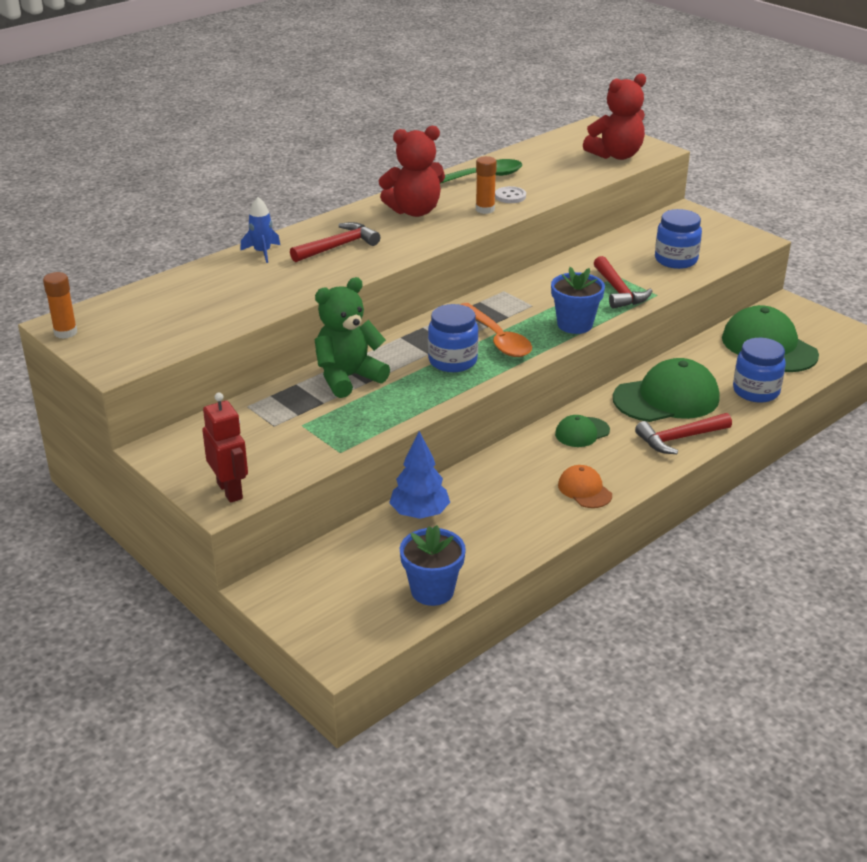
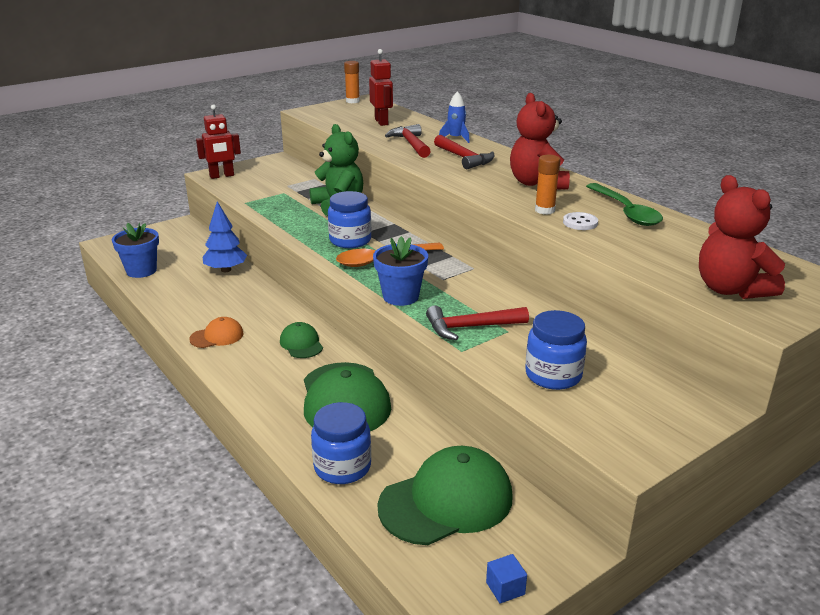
camera: 95 degrees right, 5 degrees down
red hammer [635,413,732,454] -> red hammer moved to [385,124,431,158]
none -> red robot [369,49,393,126]
none -> blue cube [486,554,527,604]

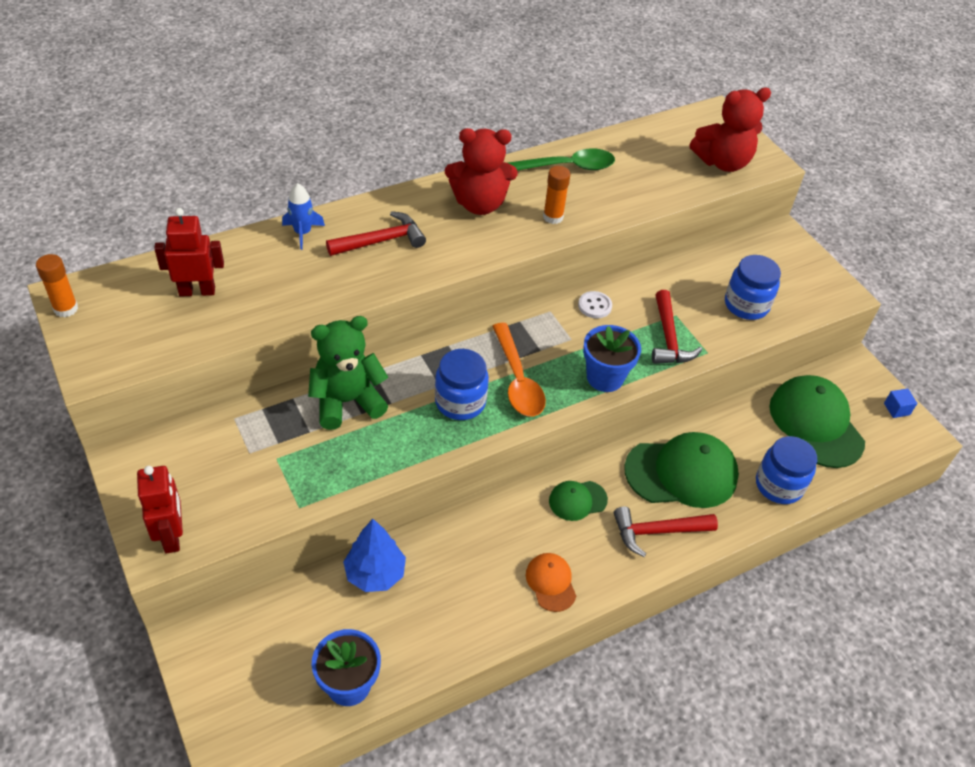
camera: 85 degrees left, 20 degrees up
red hammer [385,124,431,158] -> red hammer moved to [614,507,718,557]
white button [563,212,598,230] -> white button moved to [578,291,612,318]

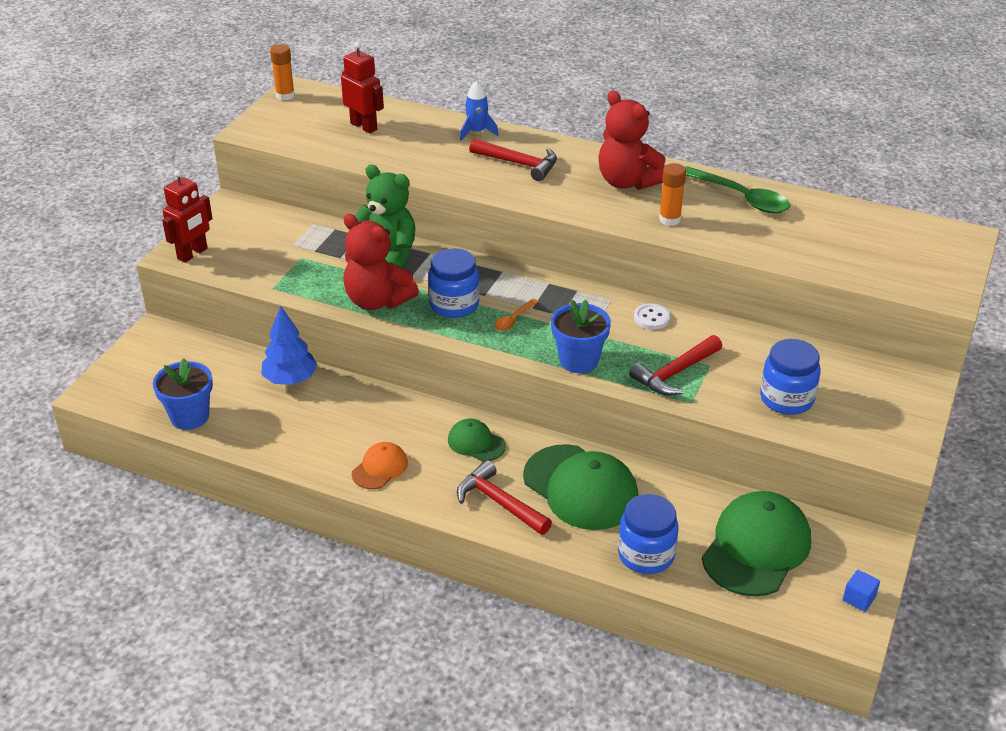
camera: 55 degrees right, 10 degrees down
orange spoon [492,323,546,416] -> orange spoon [495,299,539,331], size x0.50
red teddy bear [689,88,771,172] -> red teddy bear moved to [343,214,419,310]

